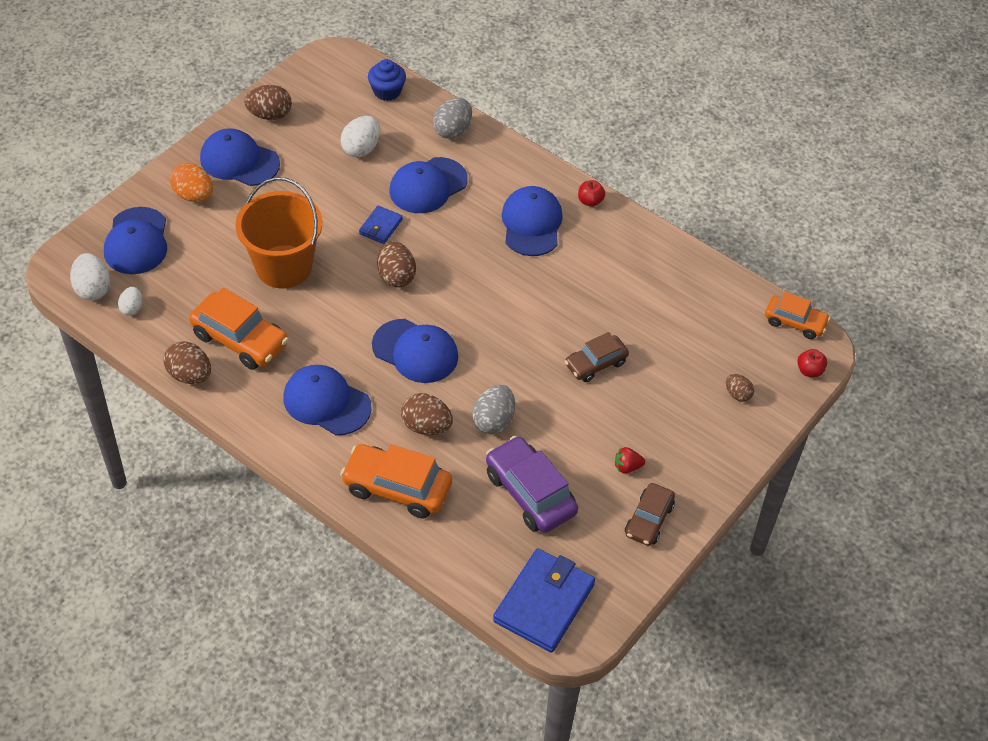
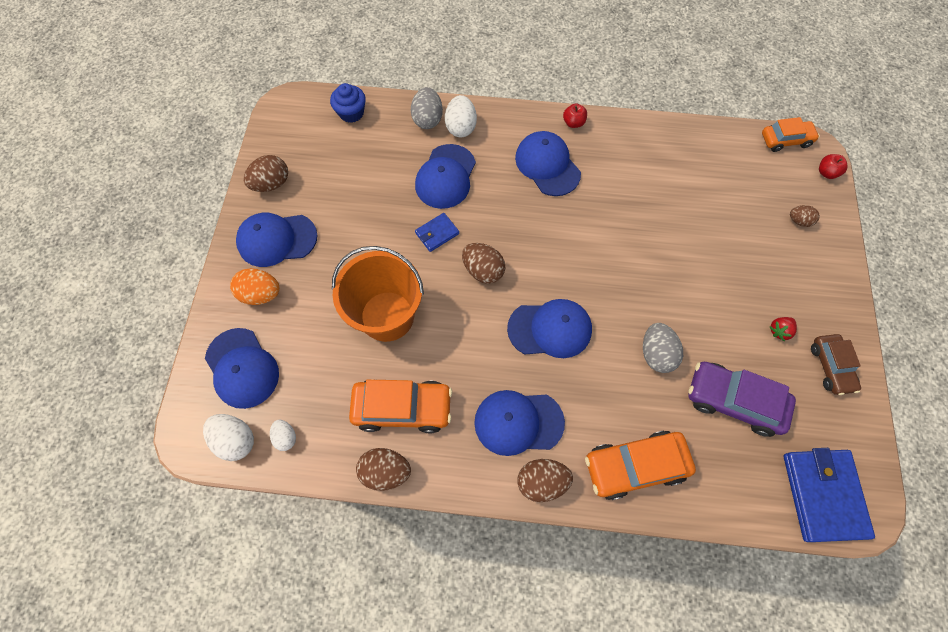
camera: 30 degrees left, 15 degrees up
white egg [340,116,380,157] -> white egg moved to [445,95,477,137]
blue wallet [359,205,403,244] -> blue wallet turned 60 degrees clockwise [415,213,459,252]
brown egg [401,393,453,435] -> brown egg moved to [518,459,573,502]
brown car [565,332,629,382] -> none

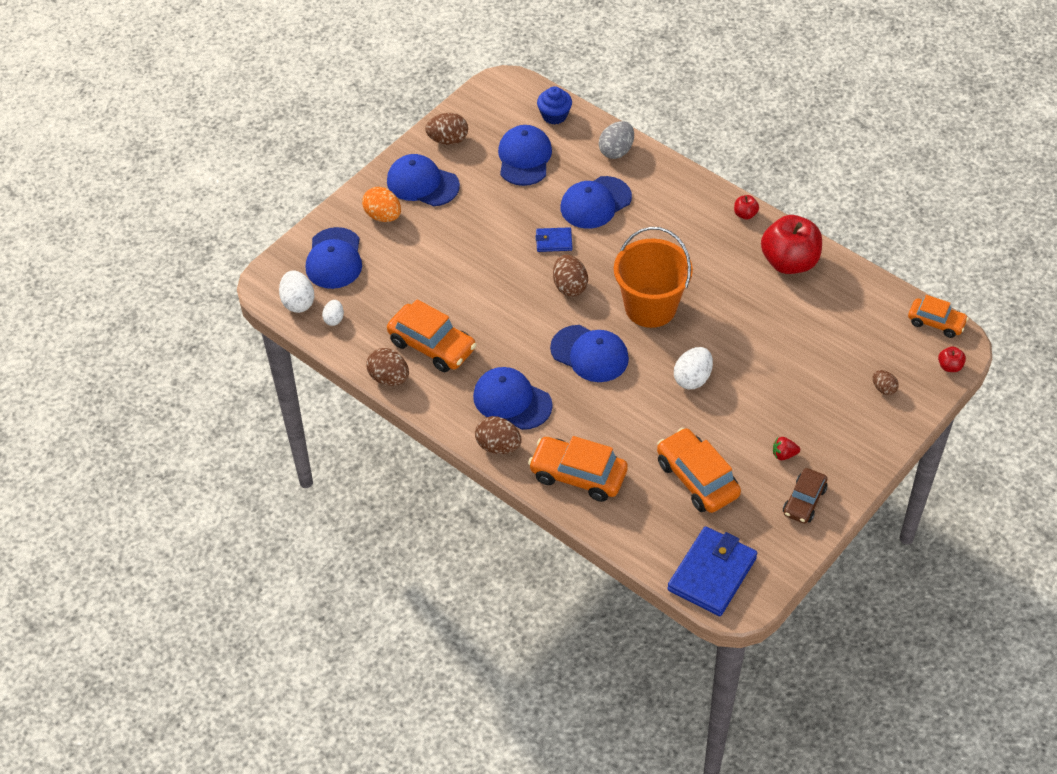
camera: 35 degrees right, 15 degrees down
orange bucket [332,246,424,342] -> orange bucket moved to [614,227,693,328]
white egg [445,95,477,137] -> white egg moved to [674,347,713,389]
blue cap [515,131,581,196] -> blue cap moved to [498,125,552,186]
grey egg [643,323,683,373] -> none
purple car [688,362,796,437] -> orange car [657,428,741,513]
none -> red apple [761,215,822,274]

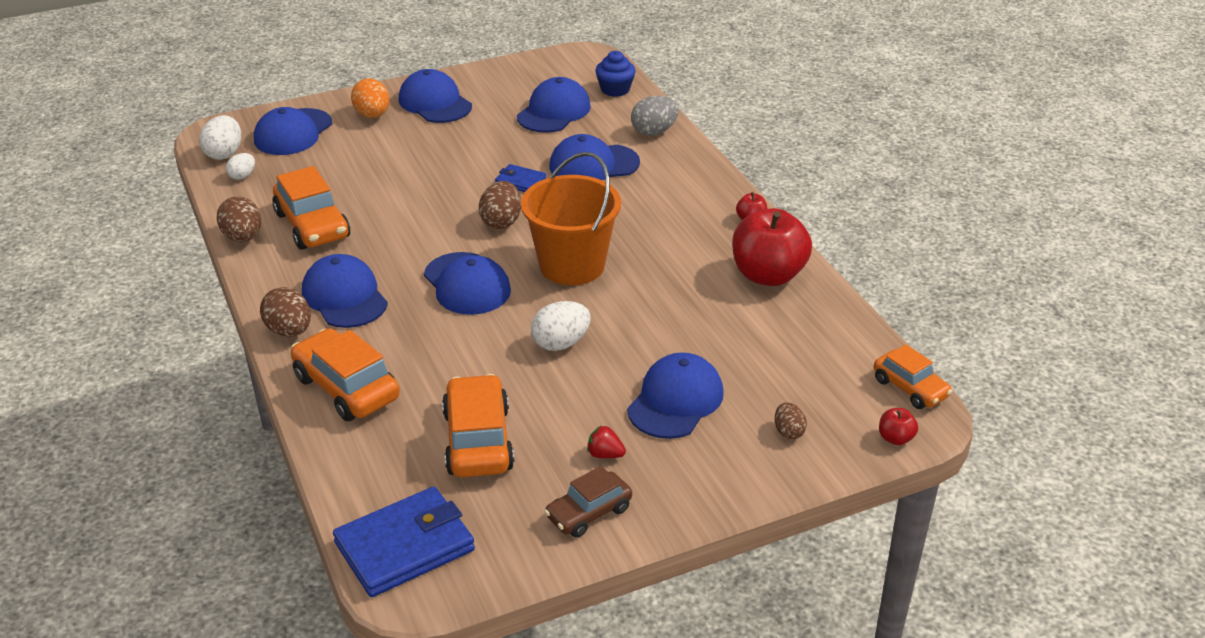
camera: 25 degrees right, 15 degrees down
brown egg [425,113,468,145] -> none
none -> blue cap [627,353,724,439]

